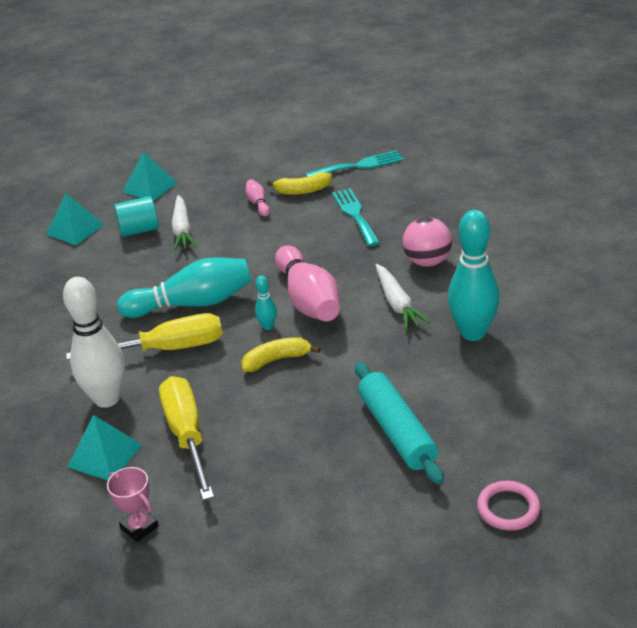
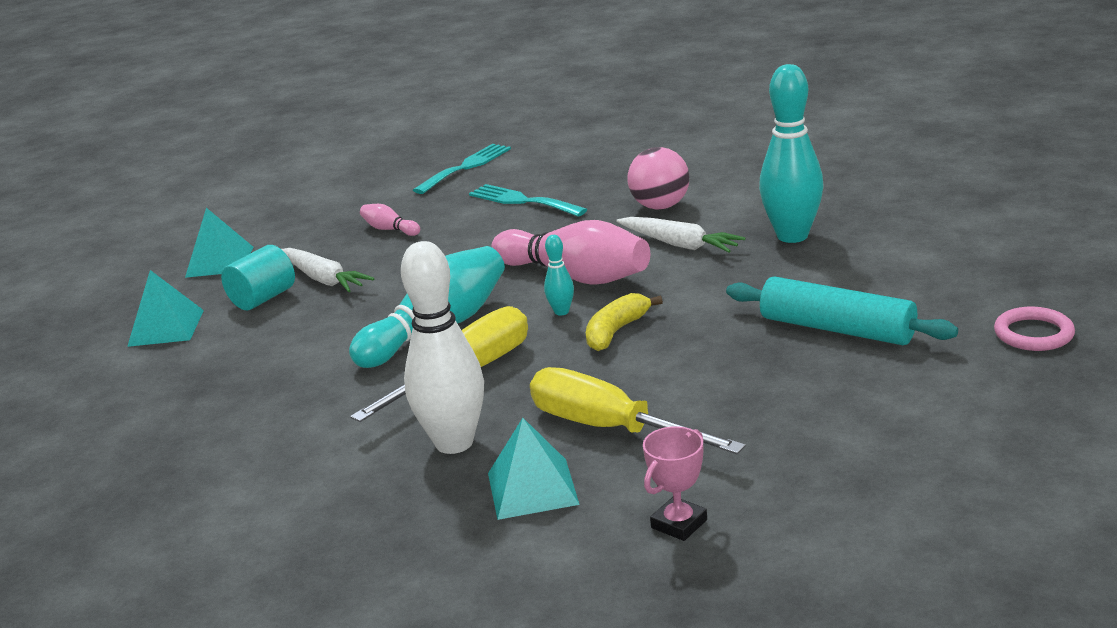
camera: 35 degrees left, 10 degrees down
pink trophy [107,467,159,542] -> pink trophy turned 60 degrees counterclockwise [643,426,707,541]
yellow banana [267,172,332,195] -> none

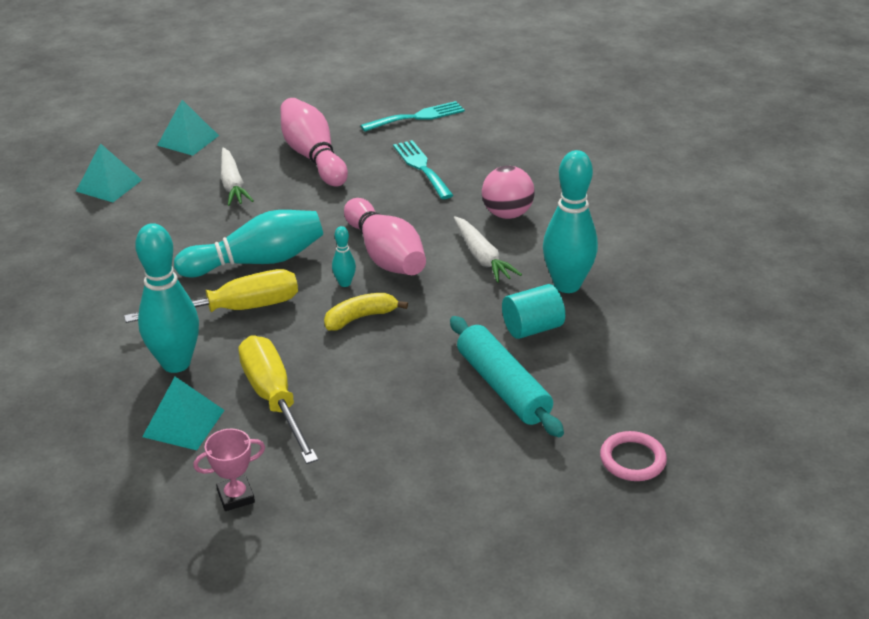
camera: 25 degrees right, 10 degrees up
turquoise cylinder [221,245,295,310] -> turquoise cylinder moved to [502,284,565,339]
pink bowling pin [360,204,420,236] -> pink bowling pin [280,98,348,187], size x2.25
white bowling pin [401,241,484,454] -> turquoise bowling pin [135,223,199,373]

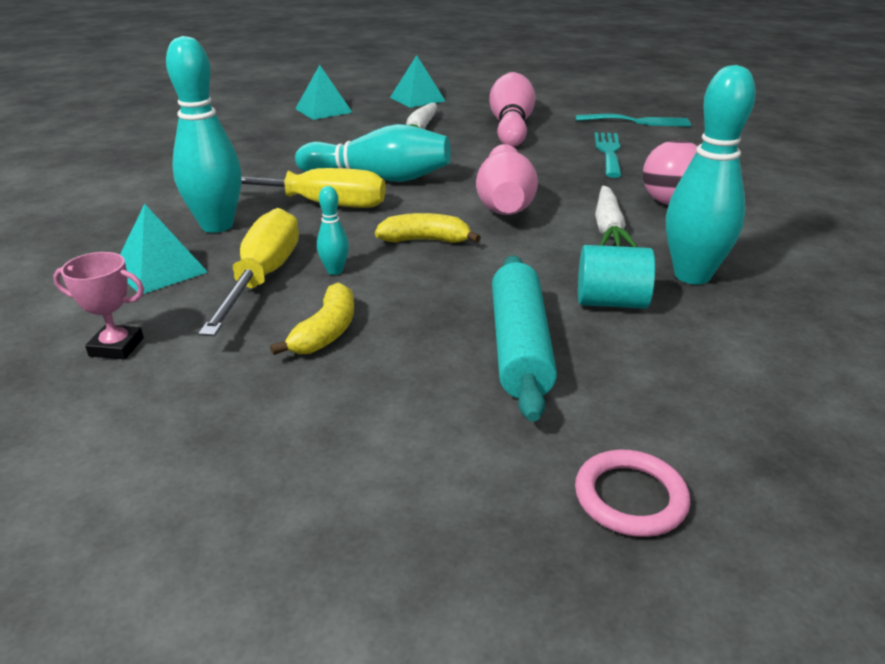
camera: 30 degrees right, 5 degrees down
turquoise bowling pin [332,226,356,287] -> turquoise bowling pin moved to [317,186,349,275]
none -> yellow banana [270,283,354,355]

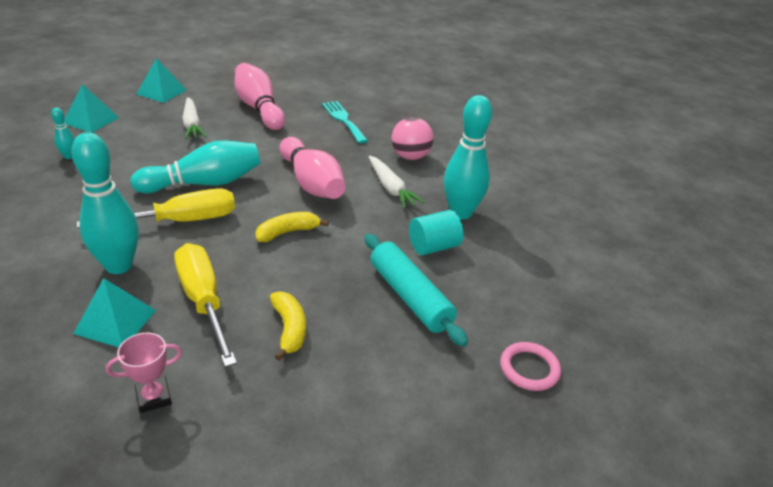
camera: 35 degrees left, 5 degrees up
turquoise bowling pin [317,186,349,275] -> turquoise bowling pin moved to [51,108,75,159]
turquoise fork [576,114,692,127] -> none

